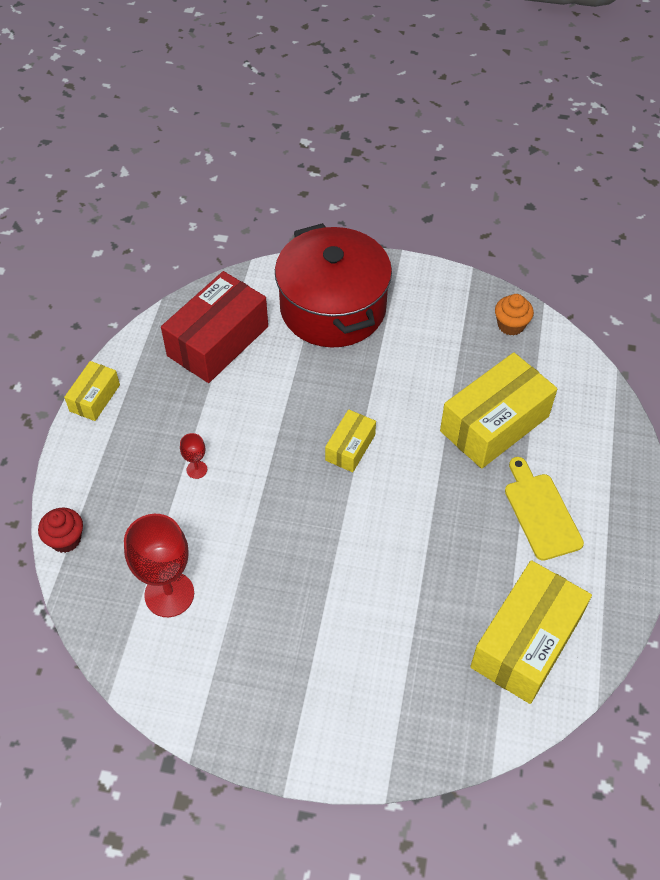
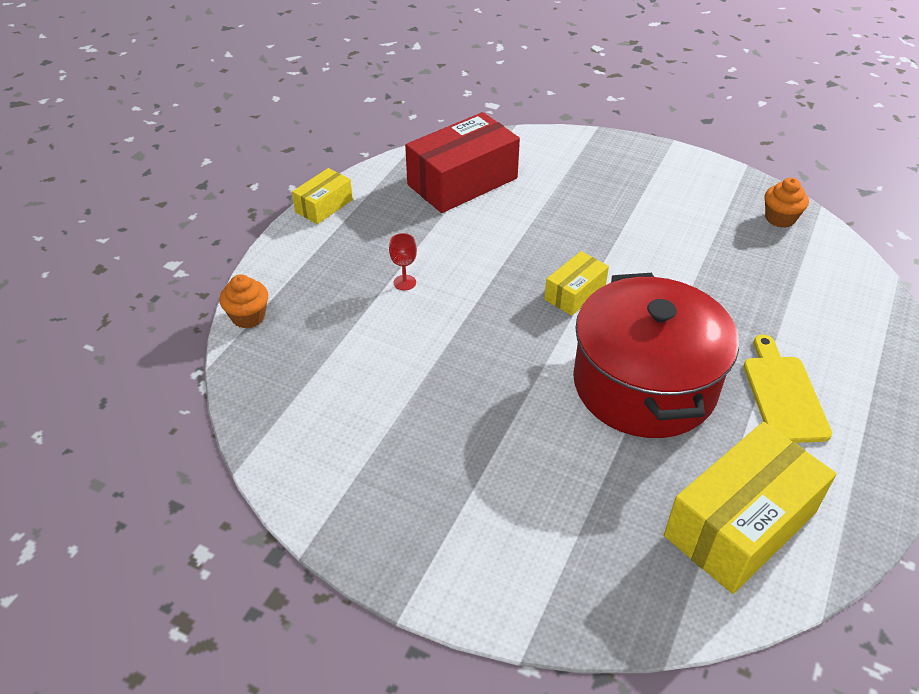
camera: 15 degrees right, 10 degrees down
red cupcake [38,508,83,553] -> orange cupcake [219,274,268,329]
red goblet [124,514,194,617] -> none
red pot [275,223,392,347] -> red pot moved to [573,273,739,438]
yellow box [440,352,557,469] -> none

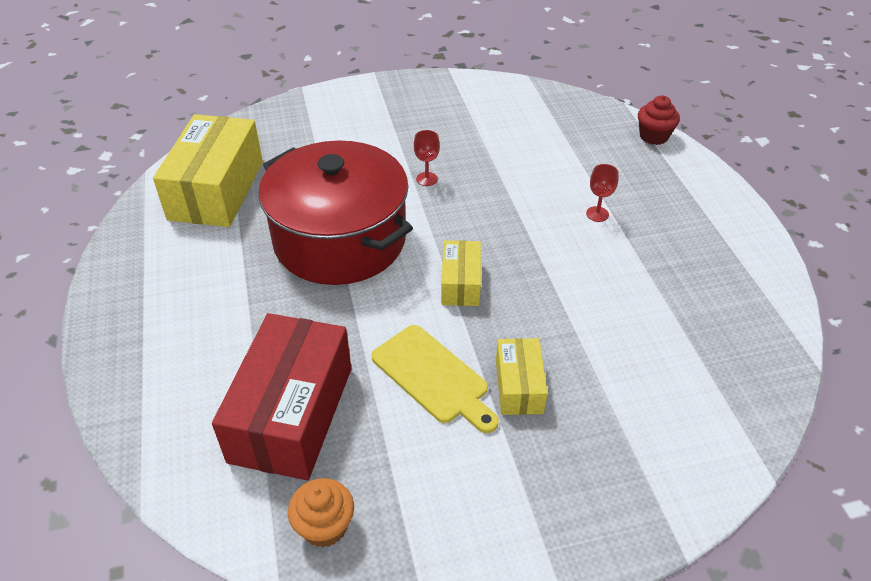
camera: 140 degrees right, 0 degrees up
orange cupcake [219,274,268,329] -> red cupcake [638,95,680,145]
yellow box [292,168,353,224] -> yellow box moved to [496,338,548,415]
red box [405,112,520,213] -> red box moved to [212,313,351,480]
yellow cutting board [744,335,832,443] -> yellow cutting board moved to [371,325,499,433]
none -> red goblet [414,130,440,186]

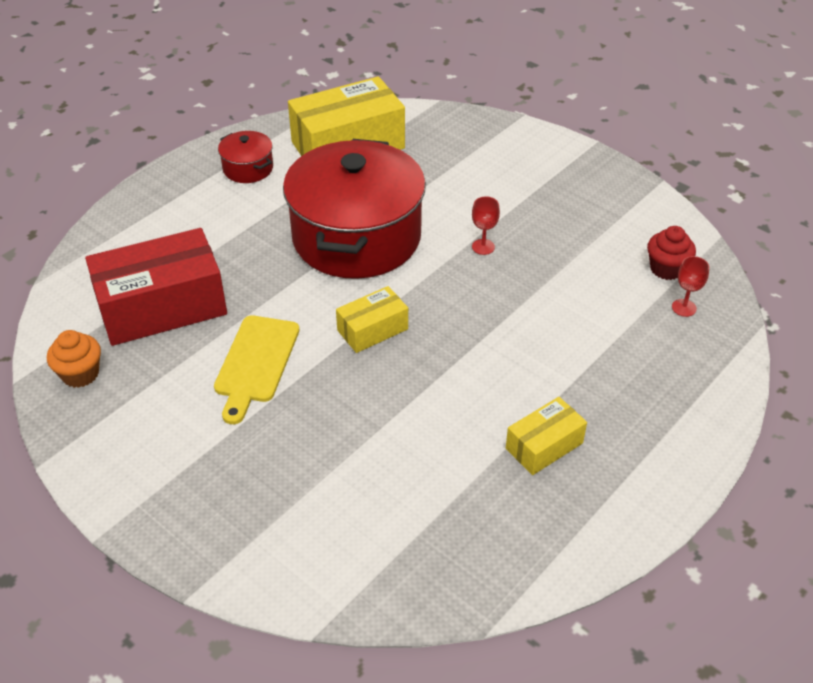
camera: 55 degrees right, 0 degrees up
yellow box [496,338,548,415] -> yellow box moved to [506,397,587,475]
red goblet [586,164,619,222] -> red goblet moved to [672,256,709,317]
red cupcake [638,95,680,145] -> red cupcake moved to [647,226,696,280]
none -> red pot [218,131,273,183]

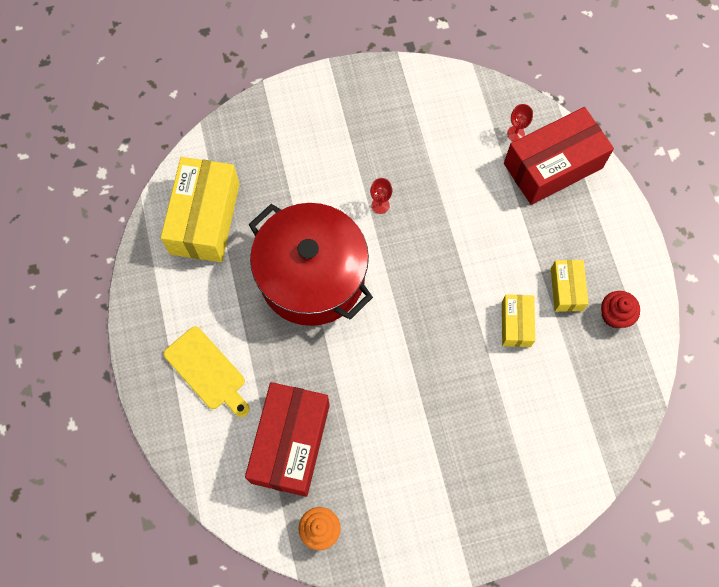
camera: 55 degrees left, 25 degrees up
yellow cutting board [214,316,300,424] -> yellow cutting board moved to [164,326,250,417]
red pot [218,131,273,183] -> none
yellow box [336,286,408,353] -> yellow box moved to [502,294,535,347]
red cupcake [647,226,696,280] -> red cupcake moved to [601,291,640,328]
none -> red box [504,107,614,205]

